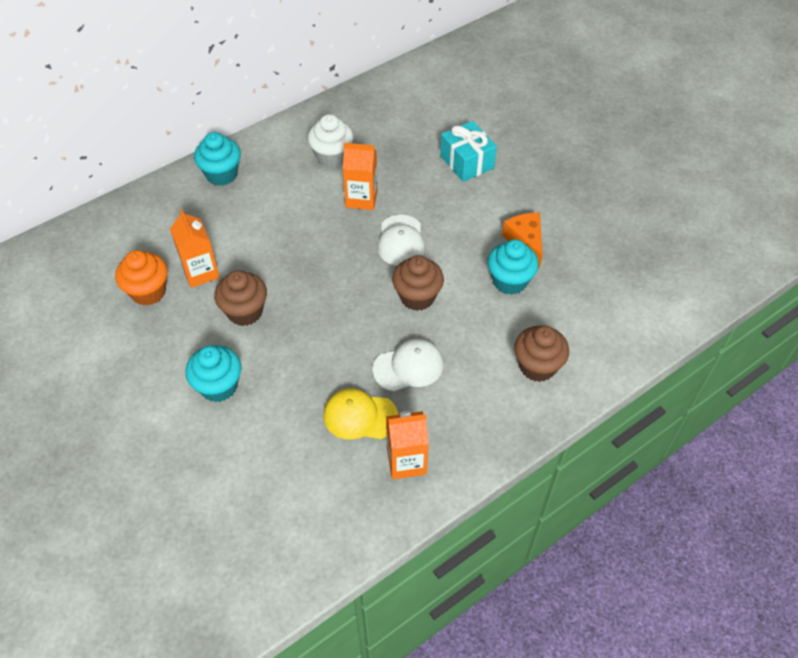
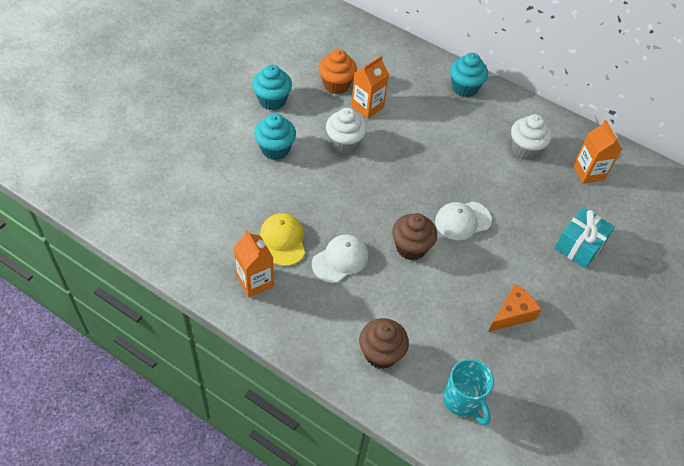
camera: 65 degrees right, 0 degrees up
brown cupcake [214,270,267,326] -> white cupcake [326,108,367,154]
orange carton [343,143,378,210] -> orange carton moved to [573,120,622,184]
white cap [372,339,444,391] -> white cap turned 90 degrees counterclockwise [312,235,368,283]
turquoise cupcake [488,239,539,295] -> turquoise cupcake moved to [252,65,292,110]
none -> turquoise mug [443,359,494,425]

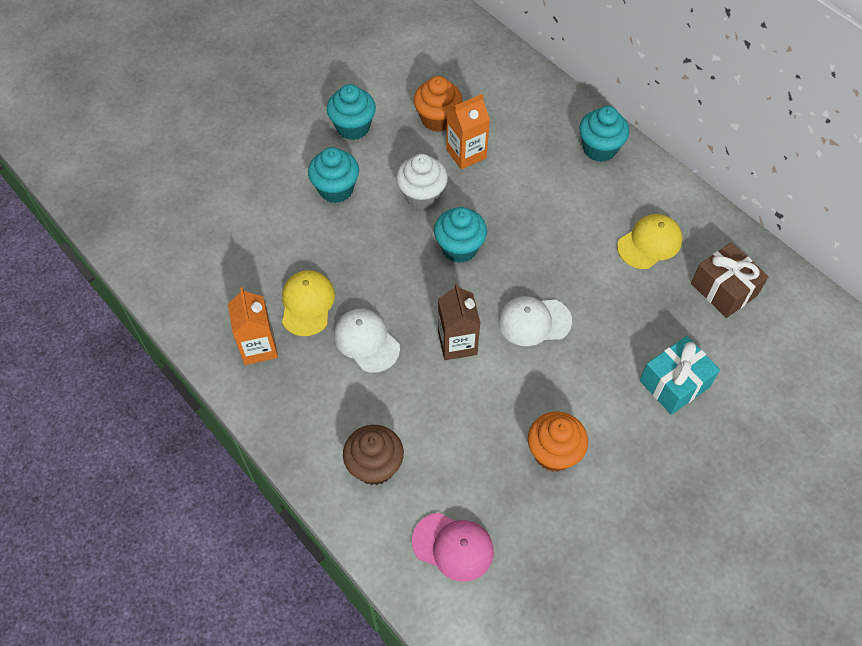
camera: 20 degrees right, 5 degrees up
white cap [312,235,368,283] -> white cap turned 105 degrees counterclockwise [334,309,400,373]
brown cupcake [392,213,437,260] -> brown carton [438,283,480,360]
turquoise mug [443,359,494,425] -> pink cap [412,513,494,582]
orange cheese [488,284,541,332] -> orange cupcake [528,411,588,472]
white cupcake [511,114,552,160] -> yellow cap [617,214,683,269]
orange carton [573,120,622,184] -> brown gift [691,242,769,318]
none -> turquoise cupcake [434,207,487,263]

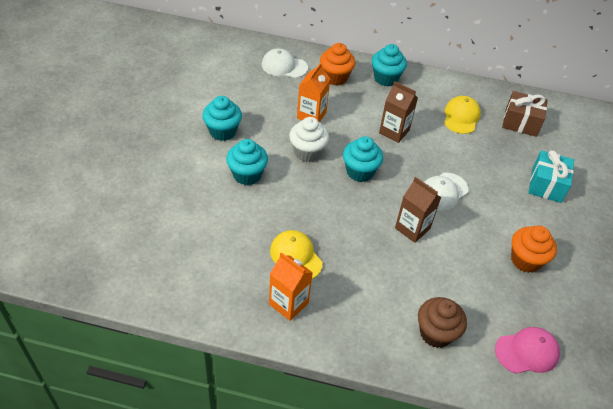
camera: 40 degrees left, 10 degrees down
white cap [334,309,400,373] -> white cap moved to [262,48,308,78]
orange cupcake [414,76,462,132] -> orange cupcake moved to [320,43,355,86]
none -> brown carton [379,81,418,143]

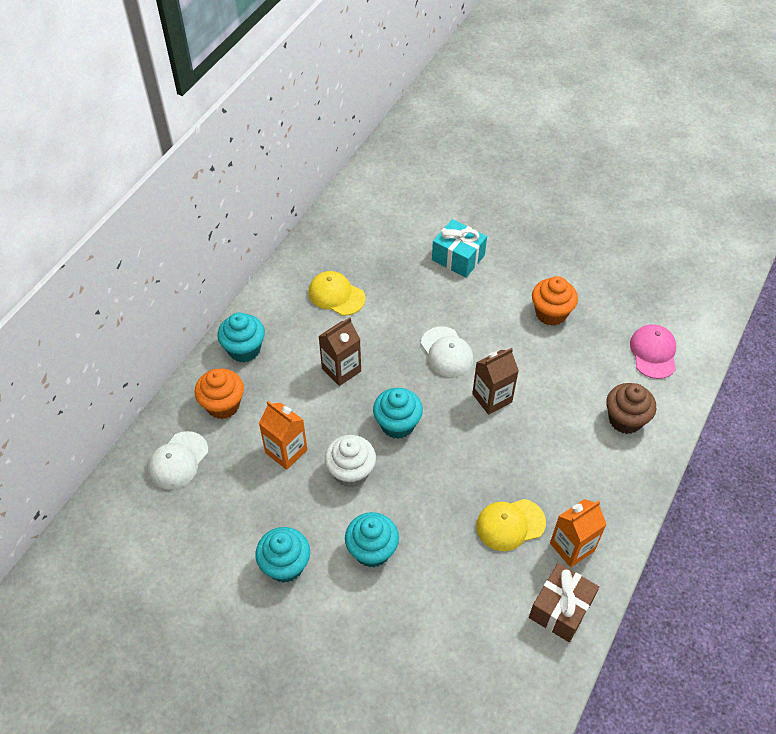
camera: 70 degrees left, 5 degrees up
brown gift [502,91,548,137] -> brown gift moved to [529,563,599,642]

